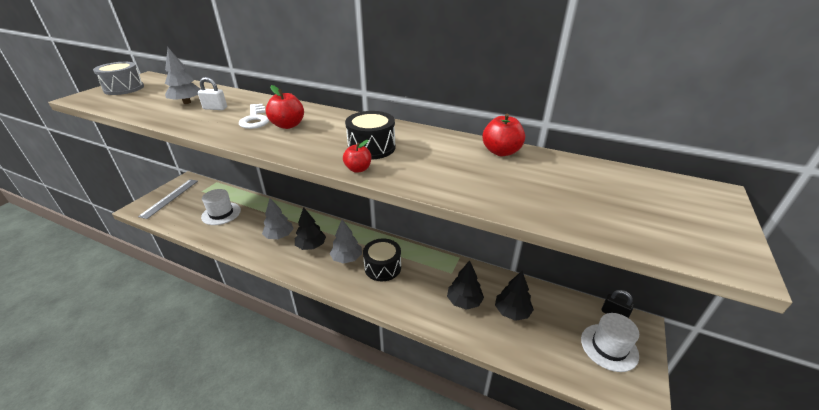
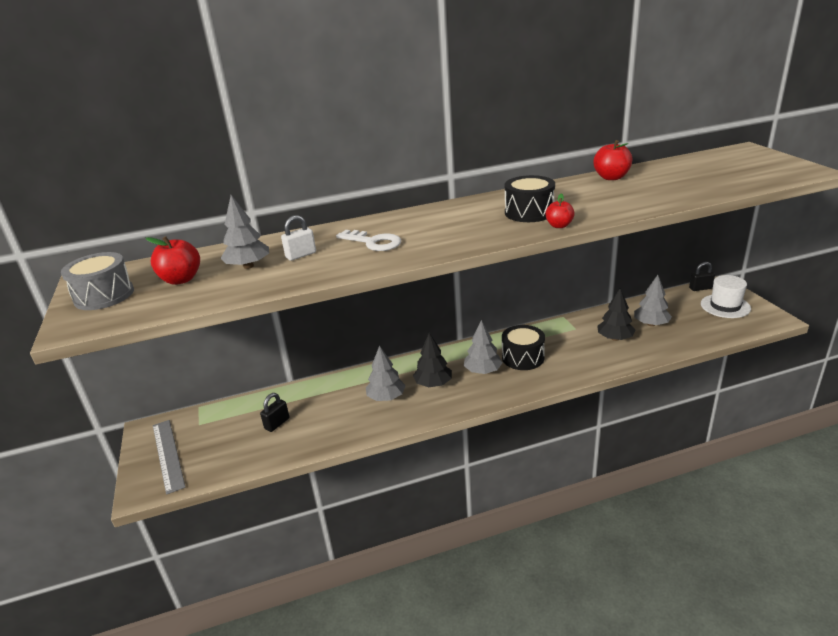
camera: 40 degrees left, 5 degrees down
white hat [201,189,241,225] -> black padlock [260,393,289,432]
red apple [266,85,304,129] -> red apple moved to [146,236,200,285]
black tree [495,271,534,321] -> grey tree [634,275,672,326]

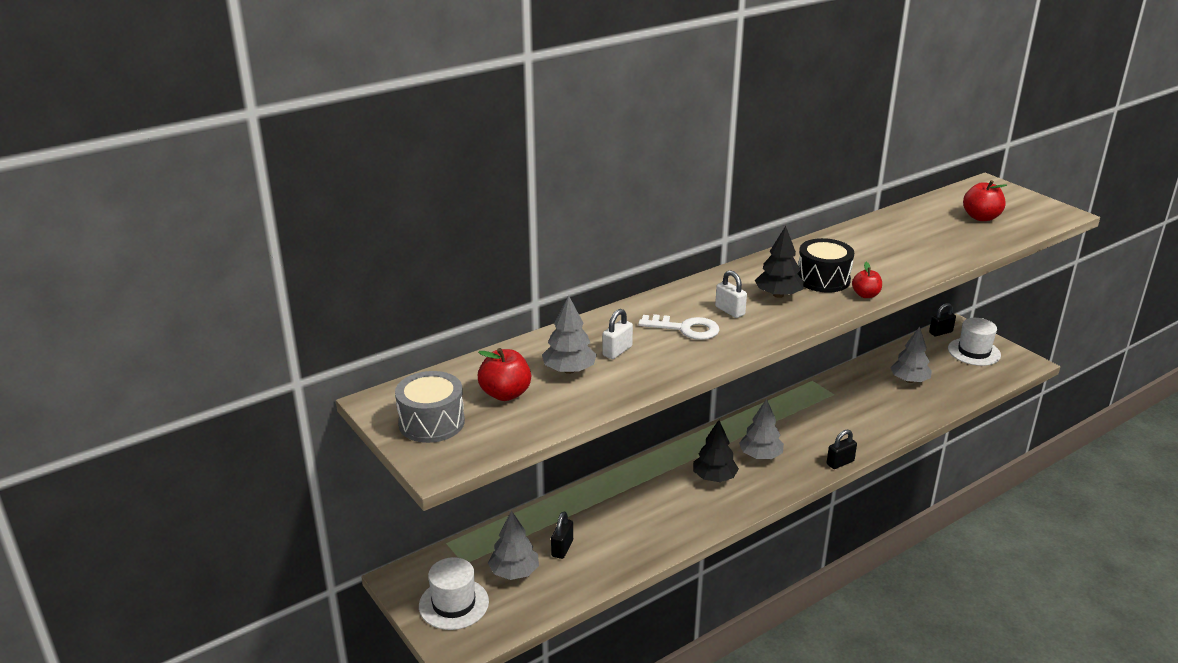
camera: 20 degrees left, 0 degrees up
grey ruler [153,420,185,495] -> white hat [419,557,489,630]
grey tree [366,345,406,401] -> grey tree moved to [488,510,539,580]
black drum [502,325,545,370] -> none
red apple [593,140,632,180] -> red apple moved to [963,180,1007,221]
black tree [597,288,636,341] -> black tree moved to [755,226,804,298]
none -> white padlock [715,270,747,318]
none -> black padlock [827,430,857,469]

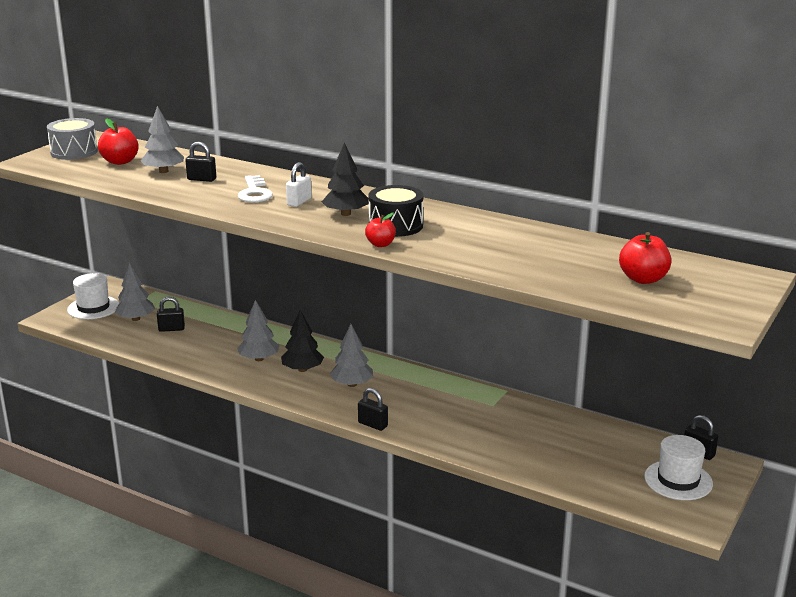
camera: 65 degrees right, 5 degrees down
white padlock [602,309,633,359] -> black padlock [185,142,216,182]
grey tree [890,326,932,383] -> grey tree moved to [237,300,280,361]

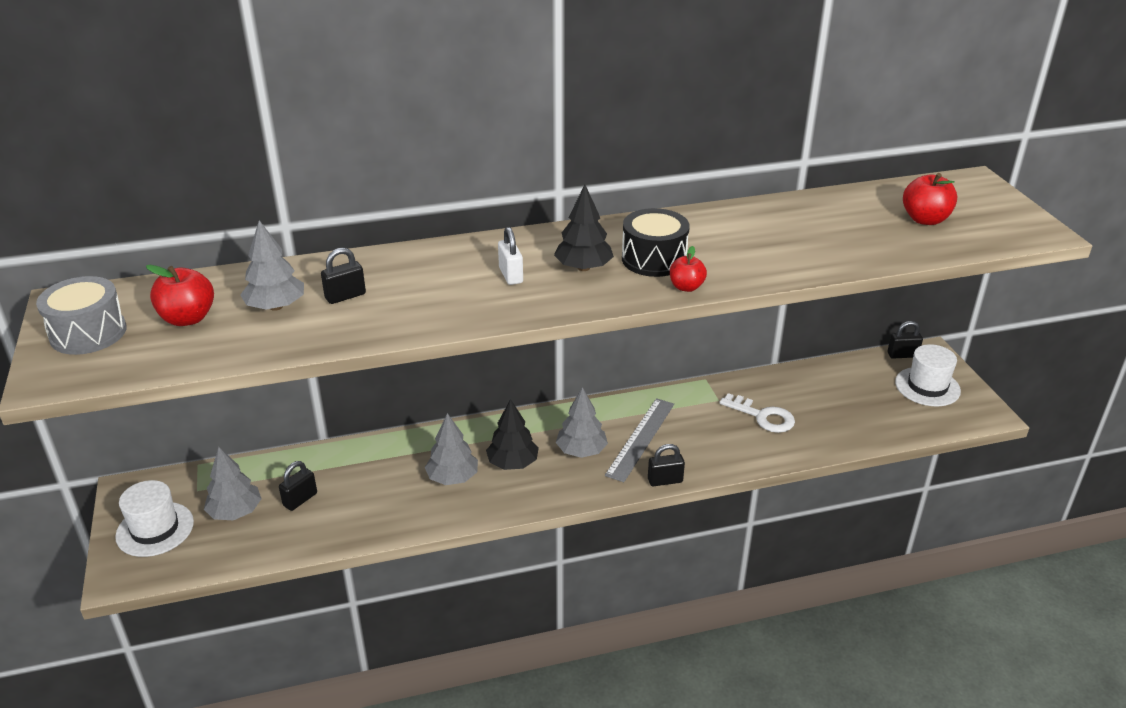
camera: 45 degrees left, 10 degrees up
white key [238,175,273,203] -> white key moved to [720,393,795,433]
none -> grey ruler [605,398,674,482]

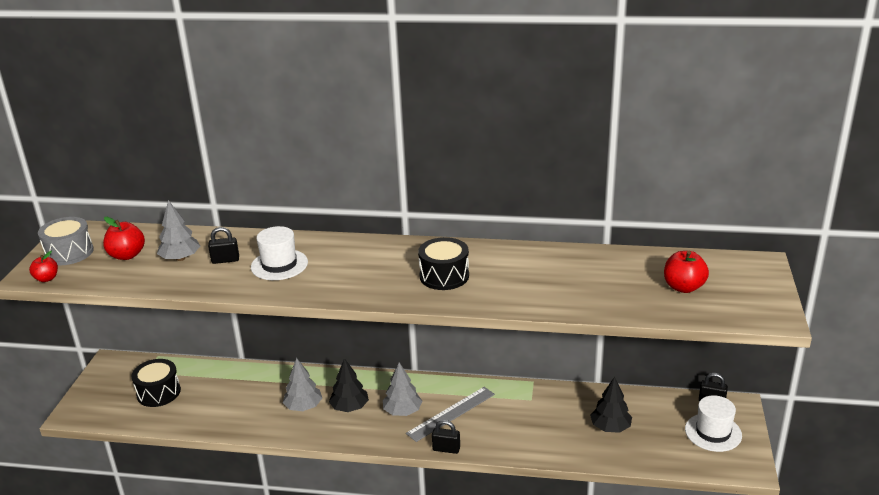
camera: 25 degrees right, 5 degrees down
white hat [115,480,194,557] -> white hat moved to [251,226,308,280]
grey tree [204,447,262,520] -> black drum [132,359,181,407]
black padlock [279,461,317,511] -> none
white padlock [498,227,523,285] -> none
black tree [554,185,614,271] -> black tree moved to [590,377,632,433]
red apple [670,246,707,292] -> red apple moved to [29,251,58,282]
white key [720,393,795,433] -> none

